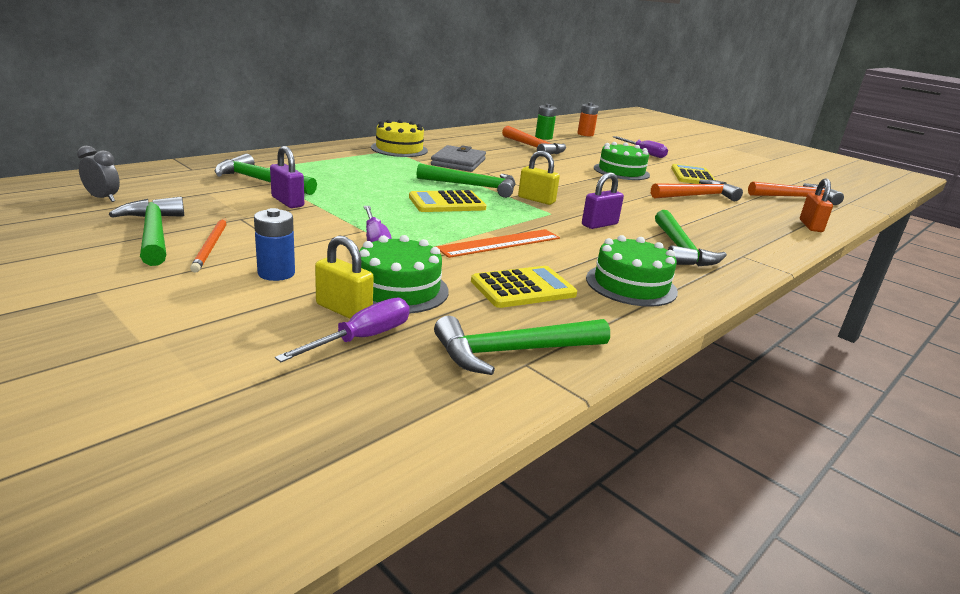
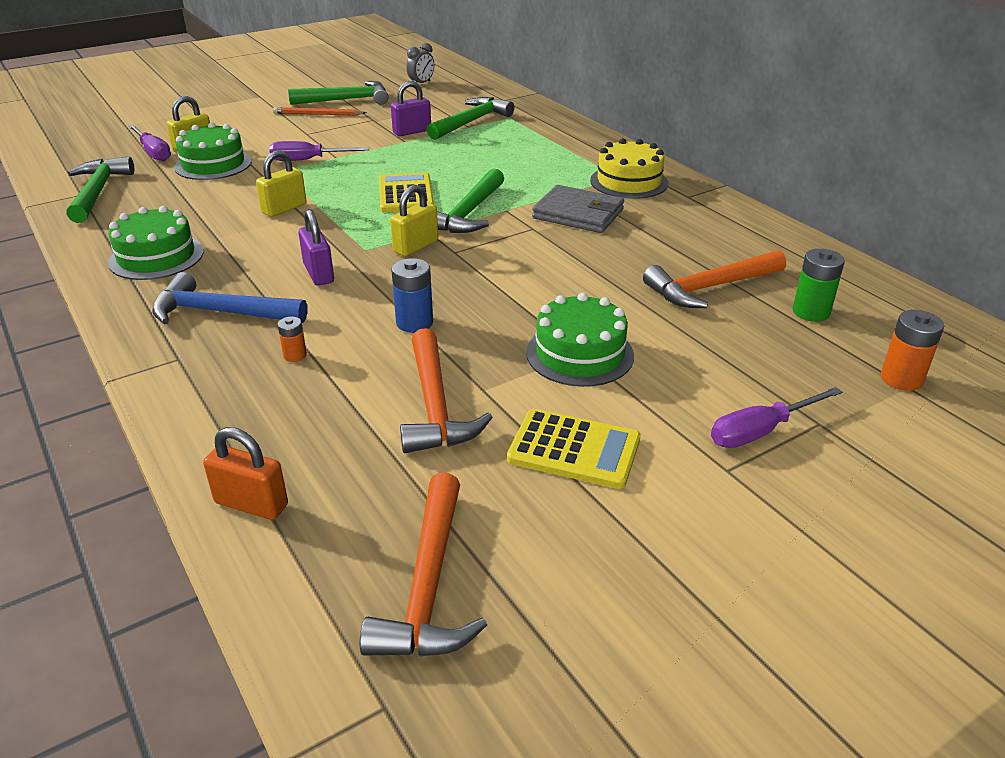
camera: 105 degrees right, 10 degrees up
blue battery [254,208,295,281] -> blue battery moved to [391,258,433,333]
orange ruler [436,229,560,258] -> yellow padlock [256,150,307,217]
yellow calculator [471,266,577,308] -> none
green hammer [655,210,727,266] -> blue hammer [152,272,308,325]
none -> orange battery [278,317,307,362]

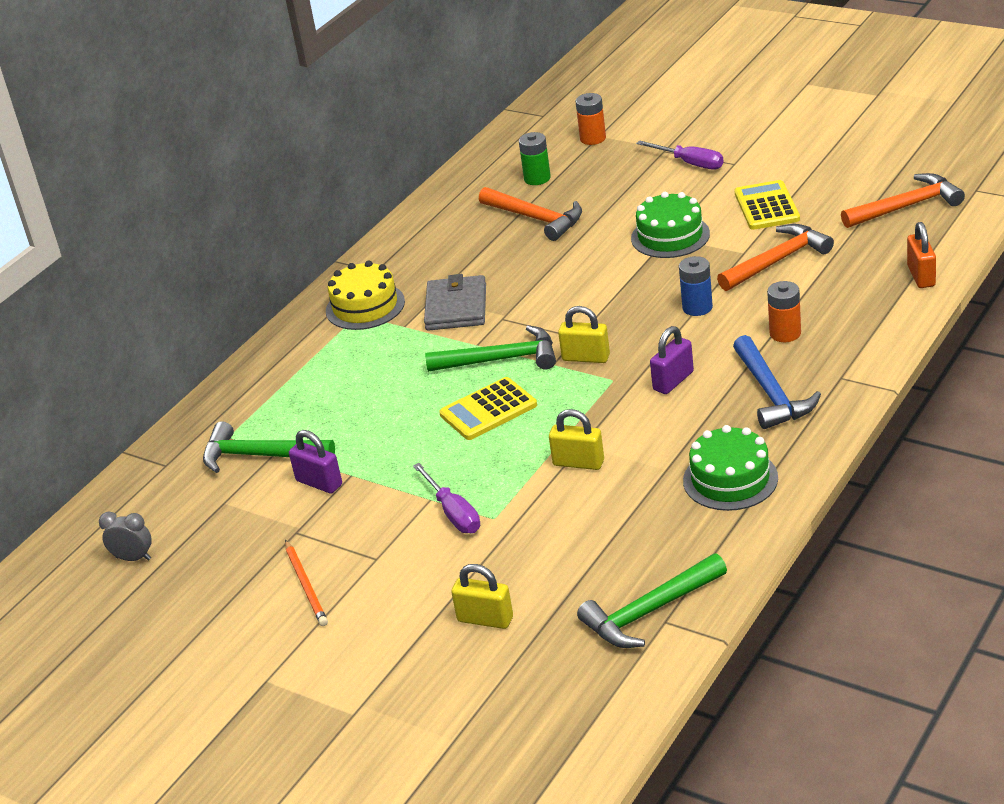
camera: 110 degrees left, 0 degrees up
purple screwdriver [128,125,171,161] -> none
green cake [174,122,252,180] -> none
orange battery [278,317,307,362] -> orange battery [767,281,801,342], size x1.70
green hammer [288,81,388,105] -> none

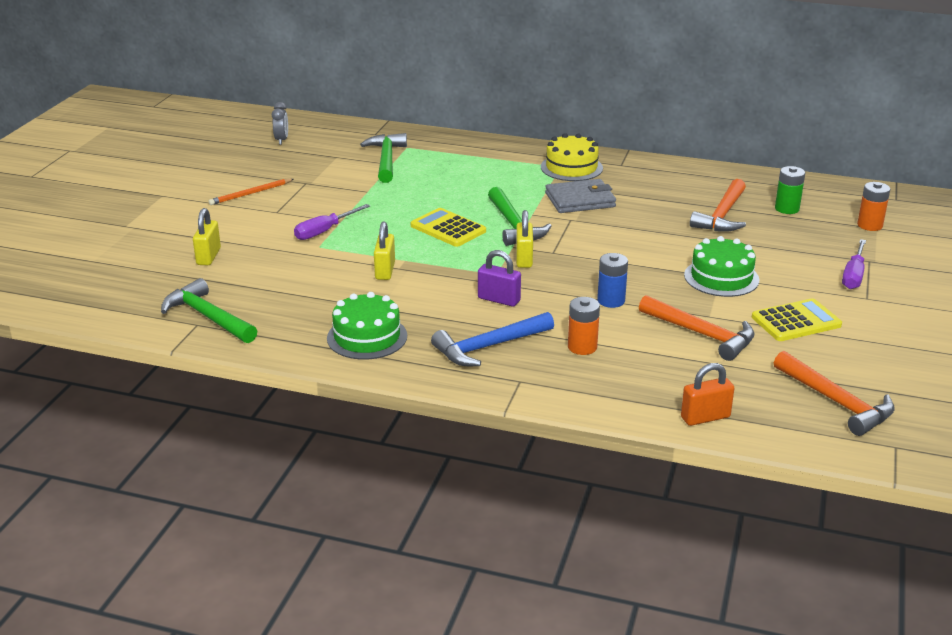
camera: 70 degrees right, 5 degrees down
purple padlock [289,430,342,493] -> none

